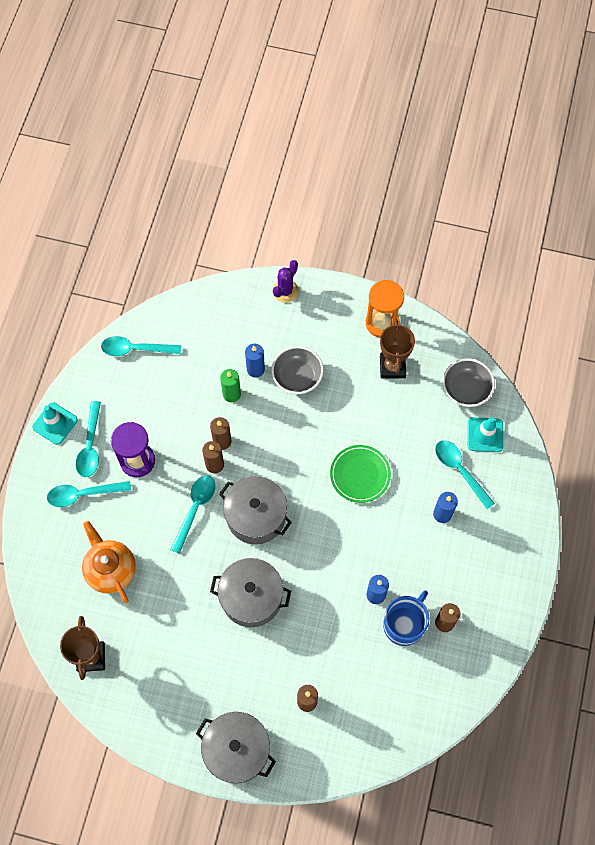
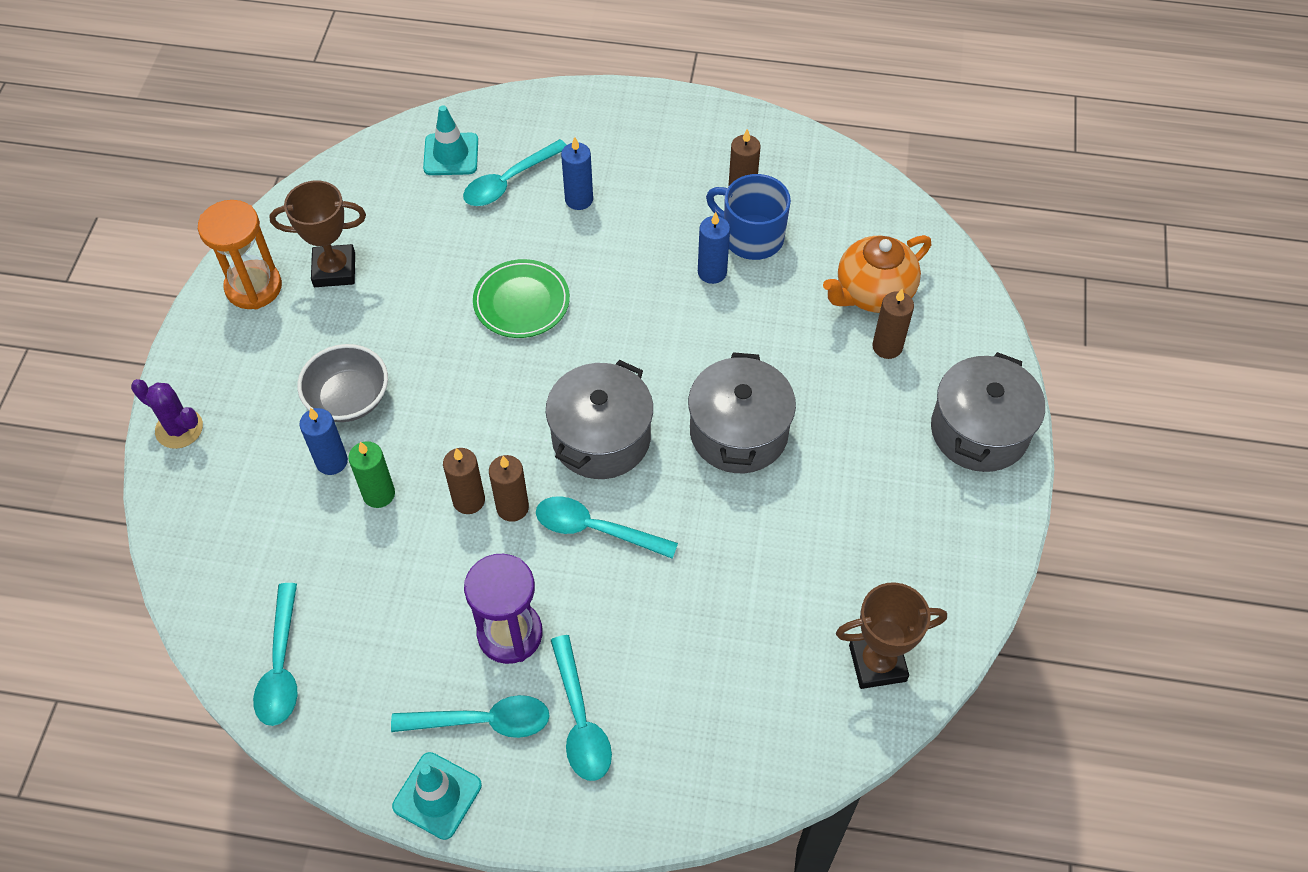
camera: 95 degrees left, 10 degrees down
orange teapot [82,521,136,603] -> orange teapot moved to [823,235,931,313]
grey bowl [442,358,495,407] -> none

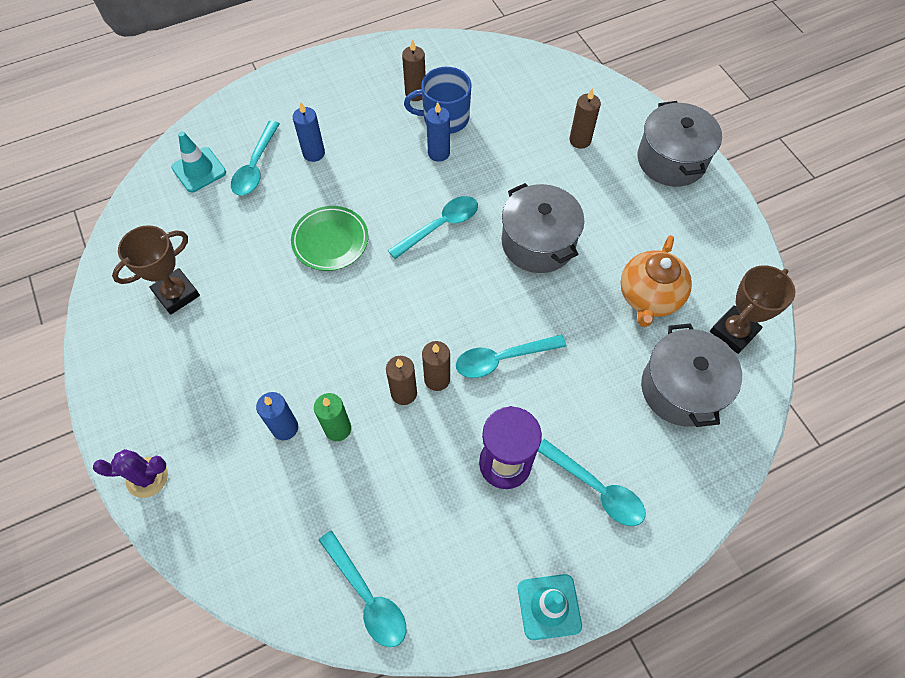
camera: 35 degrees left, 5 degrees up
orange hourglass [198,200,282,309] -> none
grey bowl [297,344,388,422] -> none
turquoise spoon [391,695,550,738] -> turquoise spoon moved to [388,196,478,259]
grey pot [546,360,653,479] -> grey pot moved to [641,323,742,427]
orange teapot [823,235,931,313] -> orange teapot moved to [621,235,692,327]

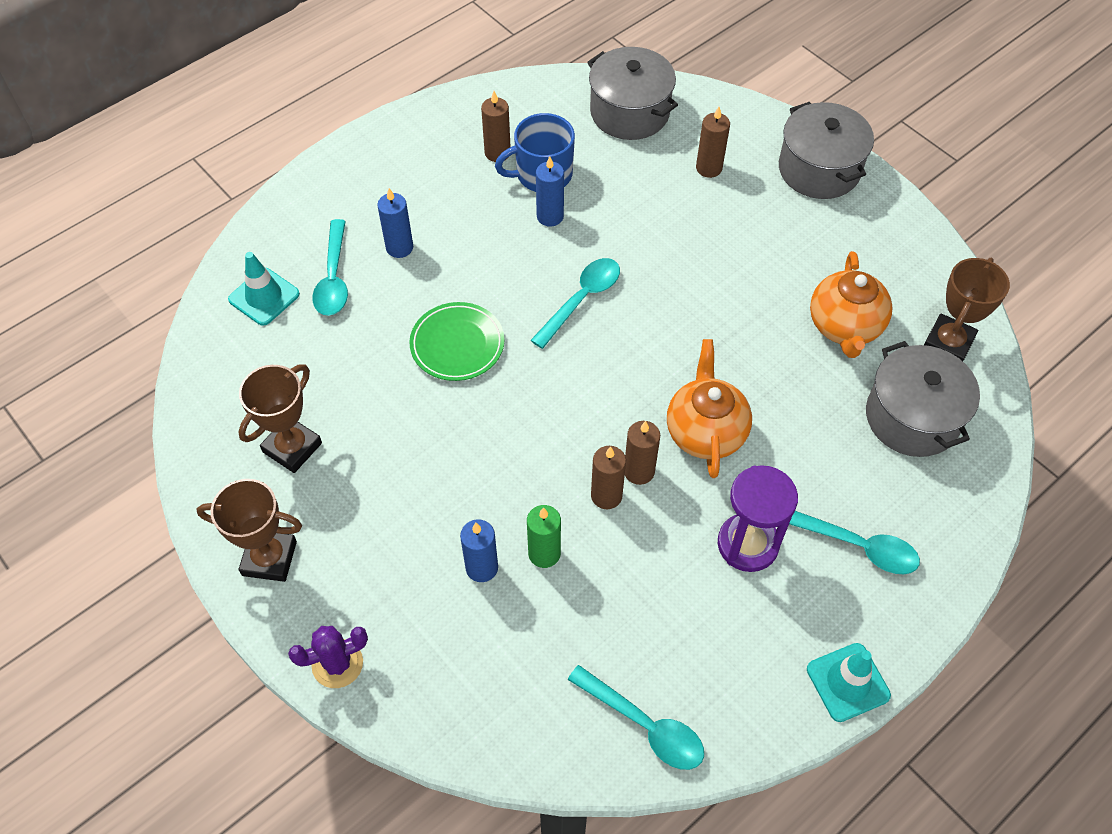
camera: 15 degrees left, 5 degrees down
turquoise spoon [456,334,567,378] -> orange teapot [667,339,752,478]
grey pot [502,183,584,273] -> grey pot moved to [587,47,678,140]
none -> brown trophy [196,479,302,582]

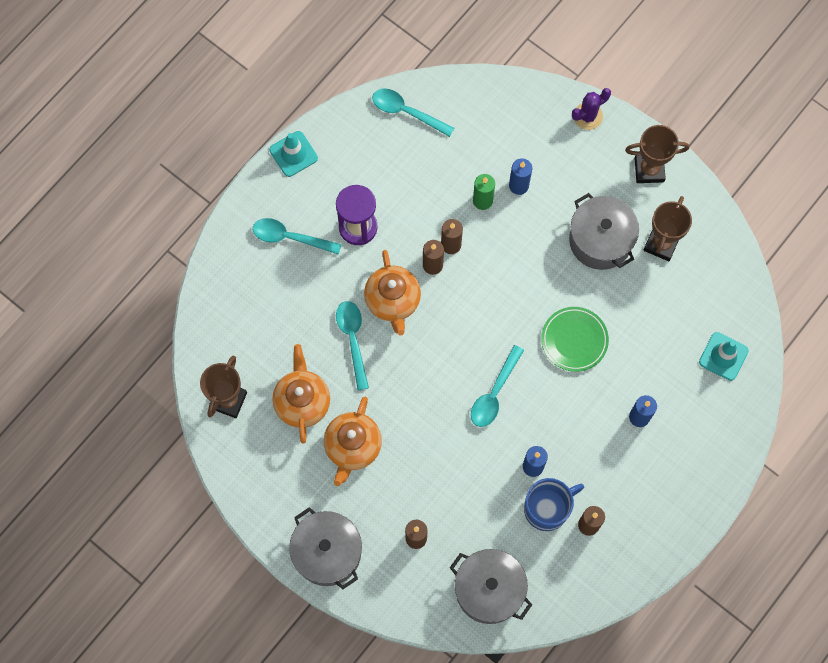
camera: 170 degrees right, 15 degrees up
turquoise spoon [312,219,348,316] -> turquoise spoon moved to [336,301,369,390]
grey pot [866,341,980,457] -> grey pot moved to [569,193,639,270]
none -> orange teapot [324,397,382,486]

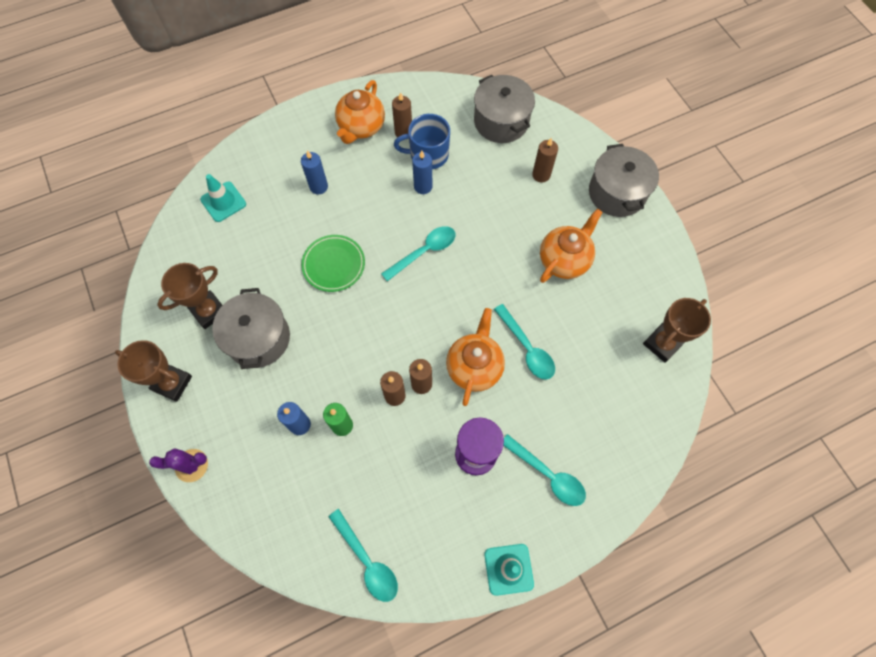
camera: 155 degrees left, 5 degrees down
orange teapot [272,344,330,444] -> orange teapot moved to [335,80,385,144]
turquoise spoon [336,301,369,390] -> turquoise spoon turned 45 degrees counterclockwise [494,304,555,380]

